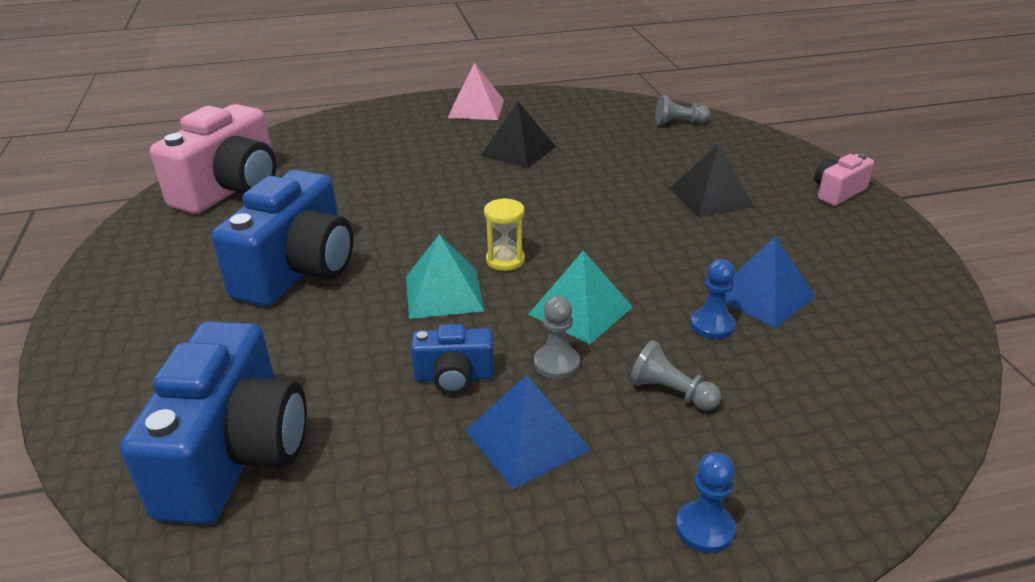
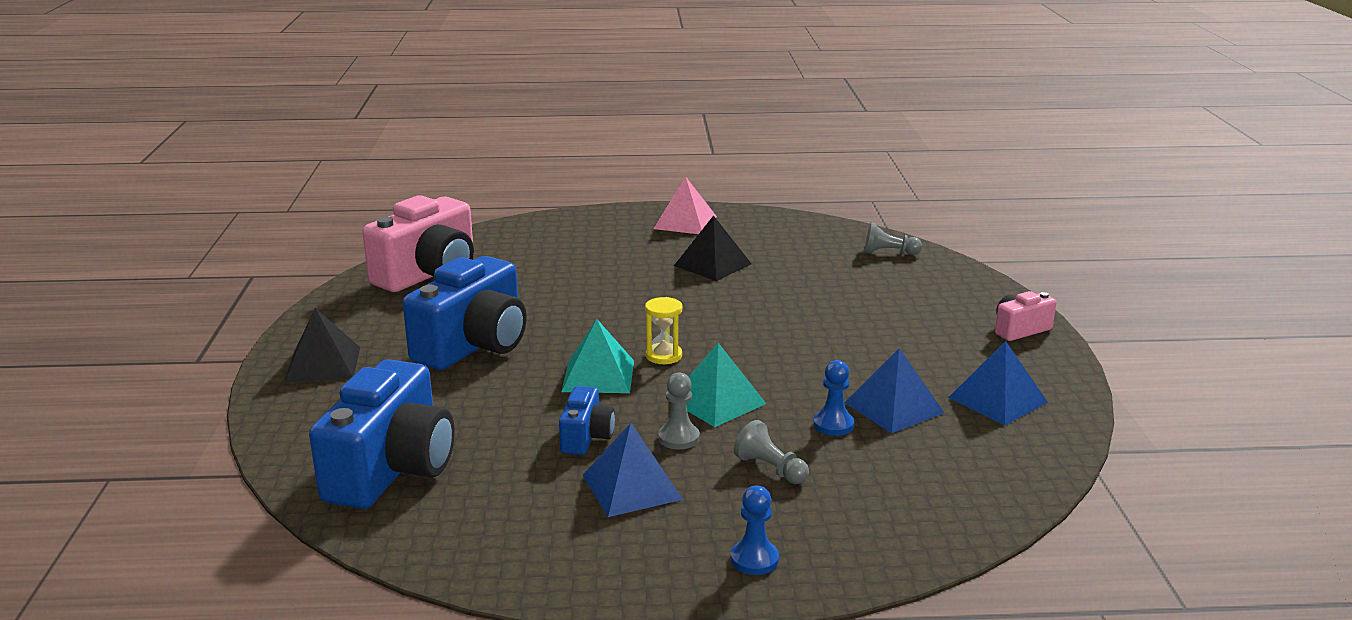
camera: 10 degrees right, 10 degrees down
blue camera [411,324,494,394] -> blue camera turned 90 degrees counterclockwise [559,386,615,455]
black pyramid [670,144,754,217] -> black pyramid moved to [285,308,360,382]
none -> blue pyramid [948,341,1048,425]

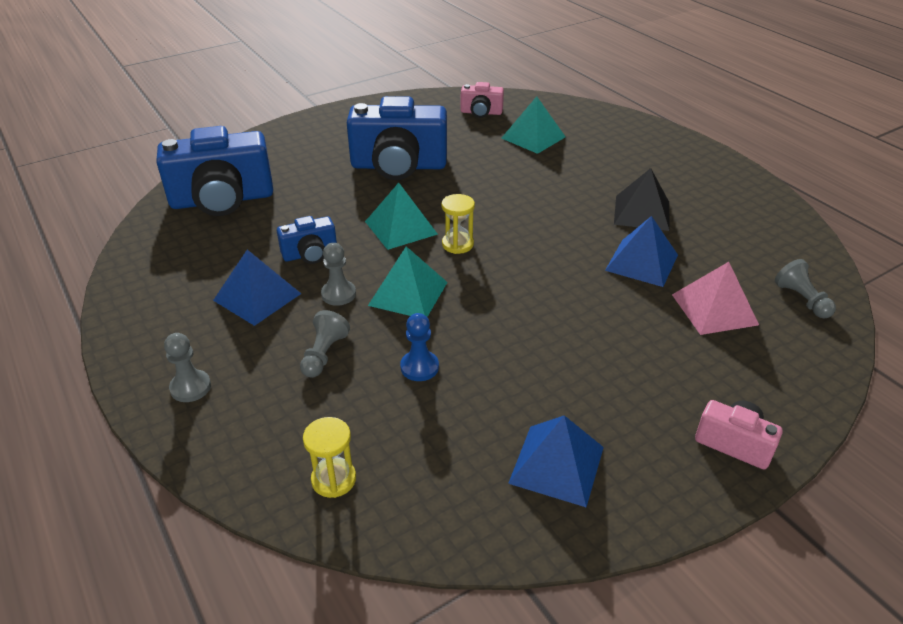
camera: 60 degrees right, 15 degrees up
black pyramid [285,308,360,382] -> none
pink camera [363,195,474,292] -> pink camera [461,82,504,118], size x0.49
pink pyramid [653,176,717,234] -> pink pyramid moved to [672,262,759,335]
blue pawn [731,486,779,575] -> grey pawn [164,333,211,402]
blue pyramid [844,348,944,433] -> blue pyramid moved to [605,216,678,287]
none -> yellow hourglass [303,417,356,498]
none -> turquoise pyramid [501,96,566,154]

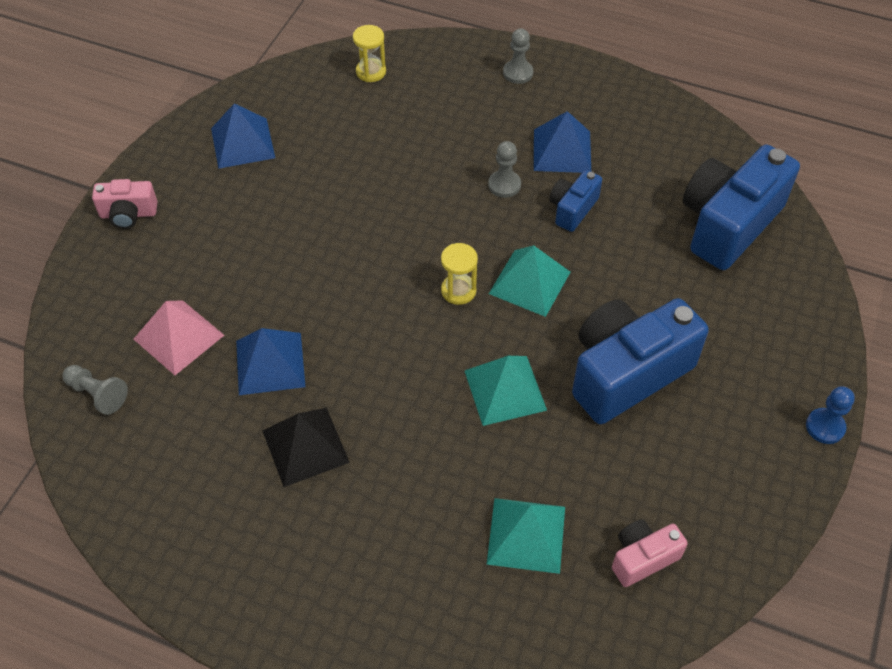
camera: 145 degrees right, 15 degrees up
grey pawn [300,310,350,378] -> none
turquoise pyramid [368,246,448,317] -> turquoise pyramid moved to [465,356,547,426]
blue pawn [400,313,439,381] -> blue pawn moved to [806,386,855,444]

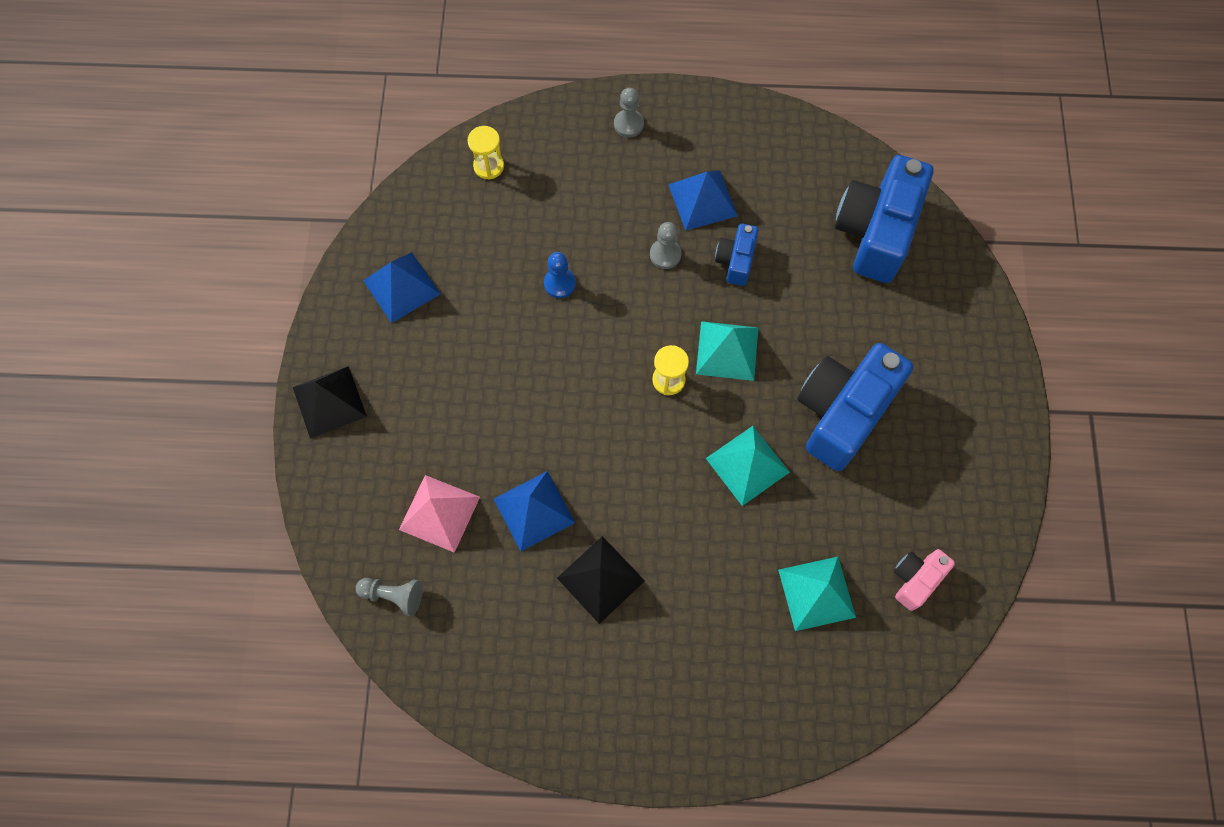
camera: 20 degrees left, 15 degrees up
pink camera [92,179,158,229] -> black pyramid [293,366,367,439]
blue pawn [806,386,855,444] -> blue pawn moved to [544,252,576,298]

